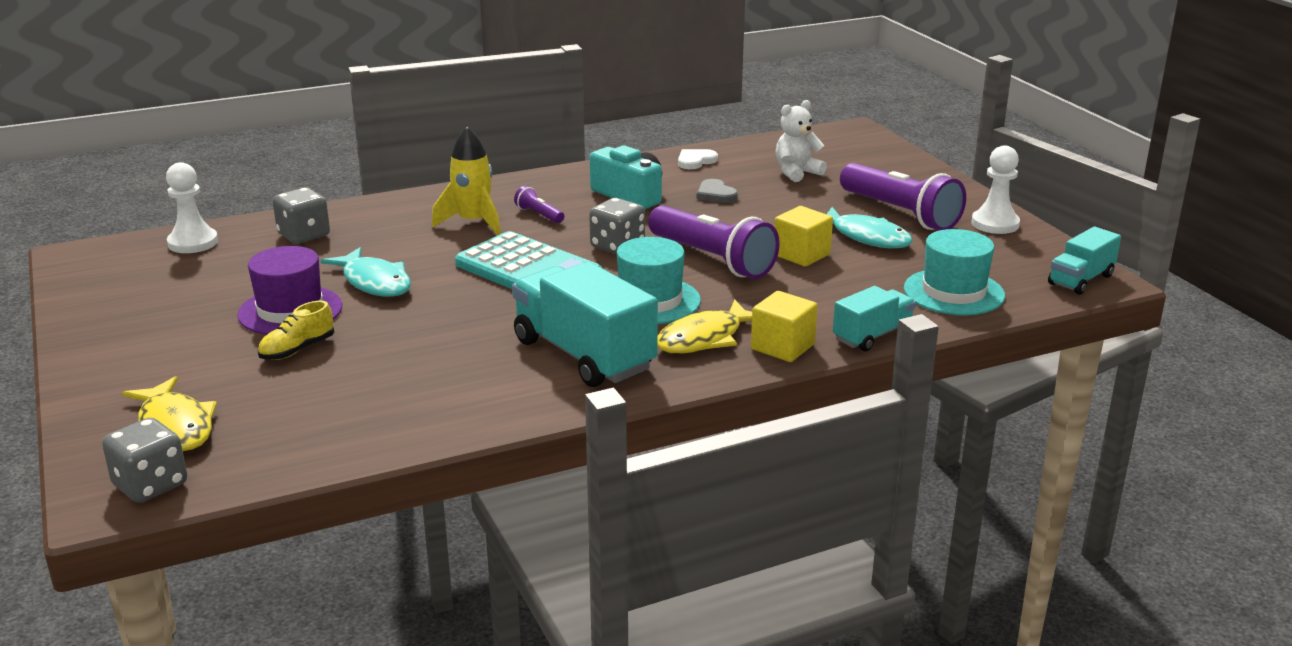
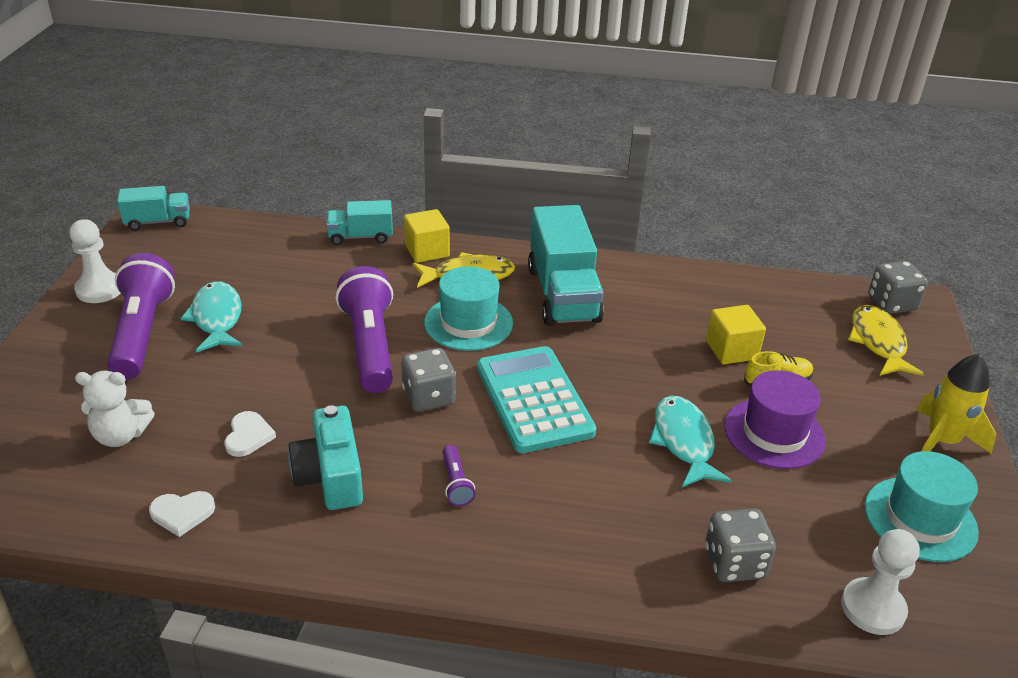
camera: 150 degrees left, 10 degrees up
yellow rocket [432,127,501,235] -> yellow rocket moved to [916,354,996,454]
grey heart [697,179,738,203] -> white heart [224,411,276,457]
yellow cube [775,206,833,267] -> yellow cube moved to [706,305,766,364]
turquoise hat [904,229,1005,315] -> turquoise hat moved to [865,451,979,562]

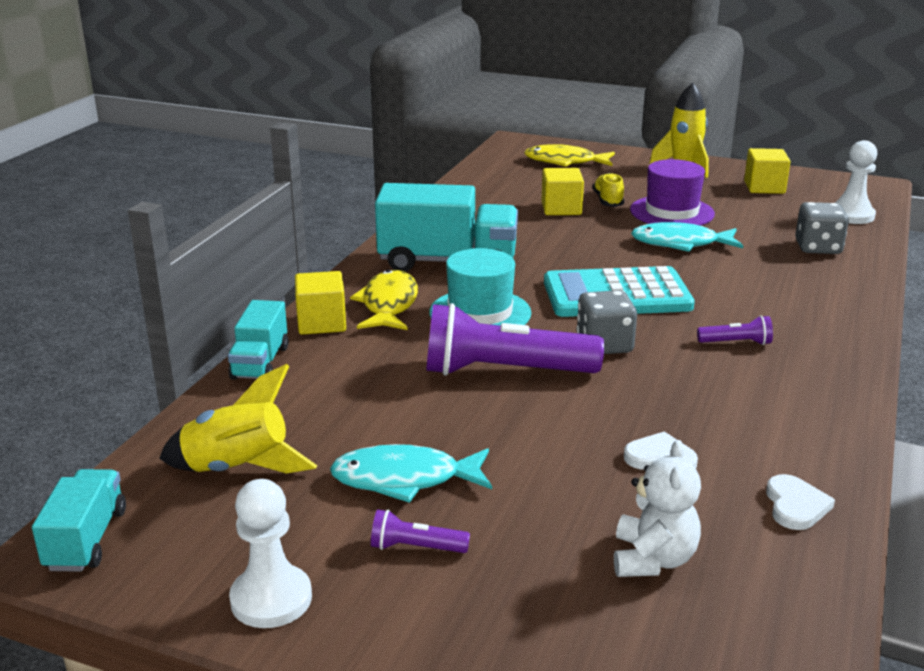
camera: 75 degrees left, 10 degrees down
purple flashlight [107,253,175,379] -> purple flashlight [371,509,470,553], size x0.43
turquoise camera [288,405,363,510] -> none
turquoise hat [865,451,979,562] -> yellow cube [744,148,791,194]
grey dice [868,261,928,314] -> none
none -> yellow rocket [159,364,317,473]

